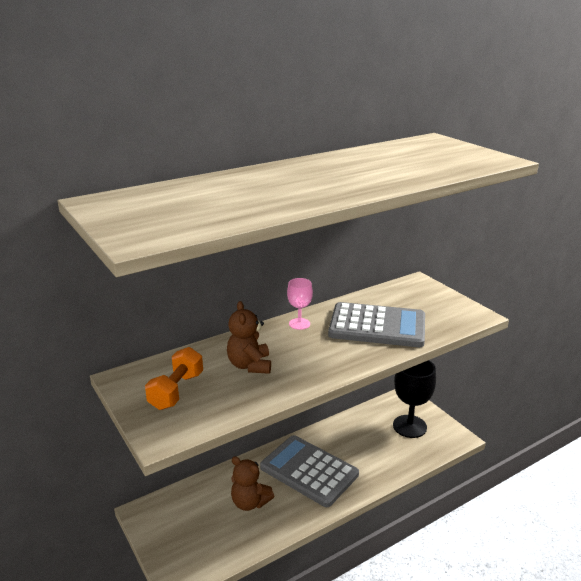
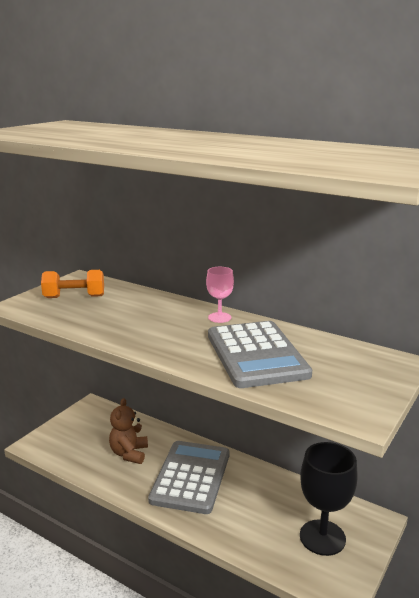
camera: 65 degrees right, 5 degrees down
brown teddy bear [227,301,271,374] -> none

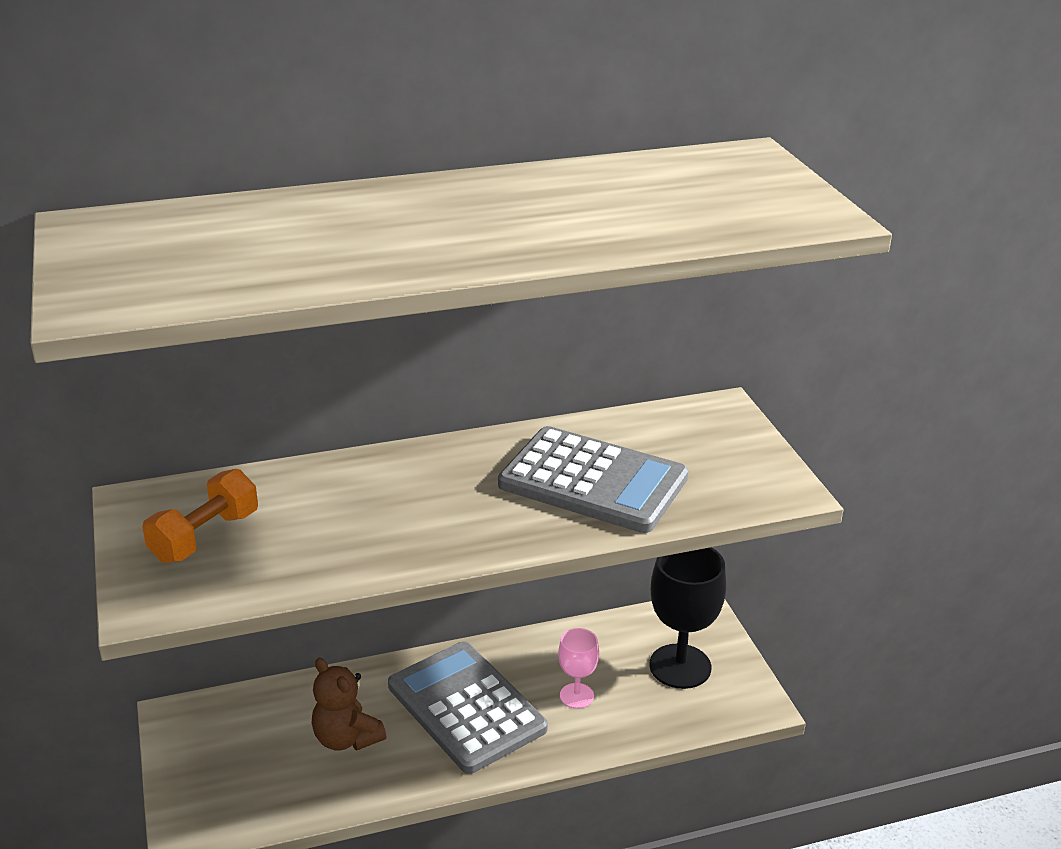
camera: 50 degrees left, 10 degrees up
pink goblet [206,267,234,323] -> pink goblet moved to [558,628,599,709]

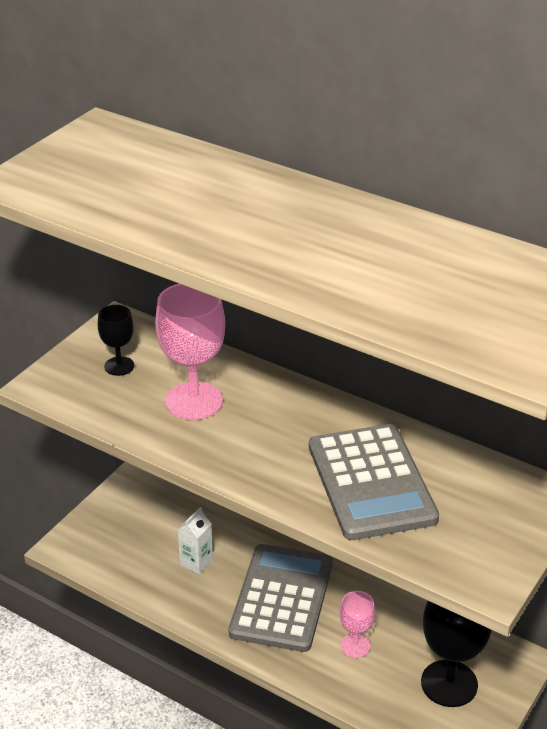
camera: 50 degrees right, 5 degrees up
orange dumbbell [142,469,258,563] -> black goblet [98,305,134,376]
brown teddy bear [312,658,387,751] -> white carton [178,507,213,574]
none -> pink goblet [155,284,225,420]

